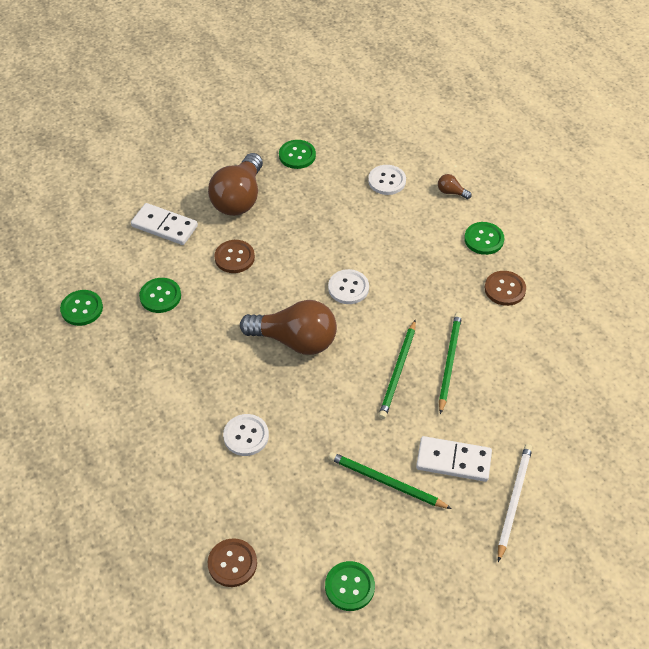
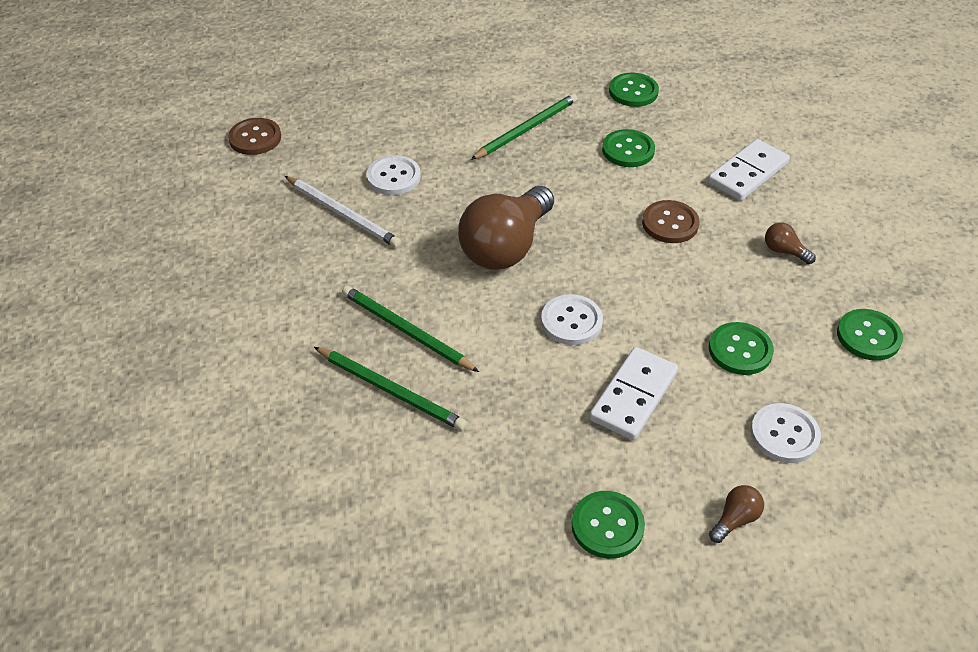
camera: 110 degrees right, 5 degrees down
brown light bulb [208,153,263,216] -> brown light bulb [765,223,816,264], size x0.41
green button [325,561,375,611] -> green button moved to [709,322,774,375]
green pencil [328,452,452,509] -> green pencil moved to [471,94,577,160]
white domino [416,436,492,482] -> white domino moved to [589,347,678,440]
brown button [485,271,526,306] -> none
white pencil [498,444,532,562] -> white pencil moved to [285,176,401,248]

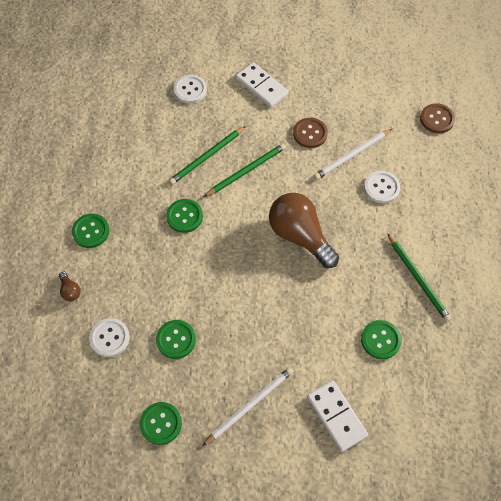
camera: 105 degrees right, 15 degrees up
white button [541,294,603,345] -> white button moved to [174,75,207,104]
white domino [589,347,678,440] -> white domino moved to [236,62,289,108]
green button [609,73,659,107] -> green button moved to [166,199,203,233]
brown button [642,200,699,243] -> brown button moved to [293,118,328,148]
brown light bulb [765,223,816,264] -> white pencil [202,367,294,446]

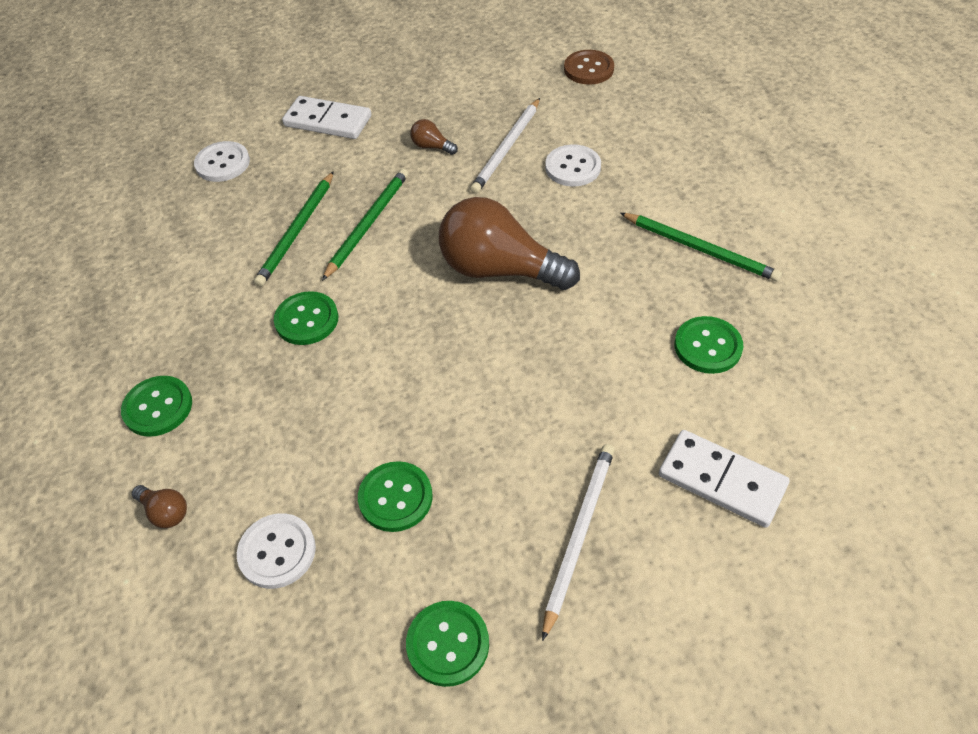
camera: 25 degrees left, 10 degrees down
brown button [293,118,328,148] -> brown light bulb [410,119,458,155]

